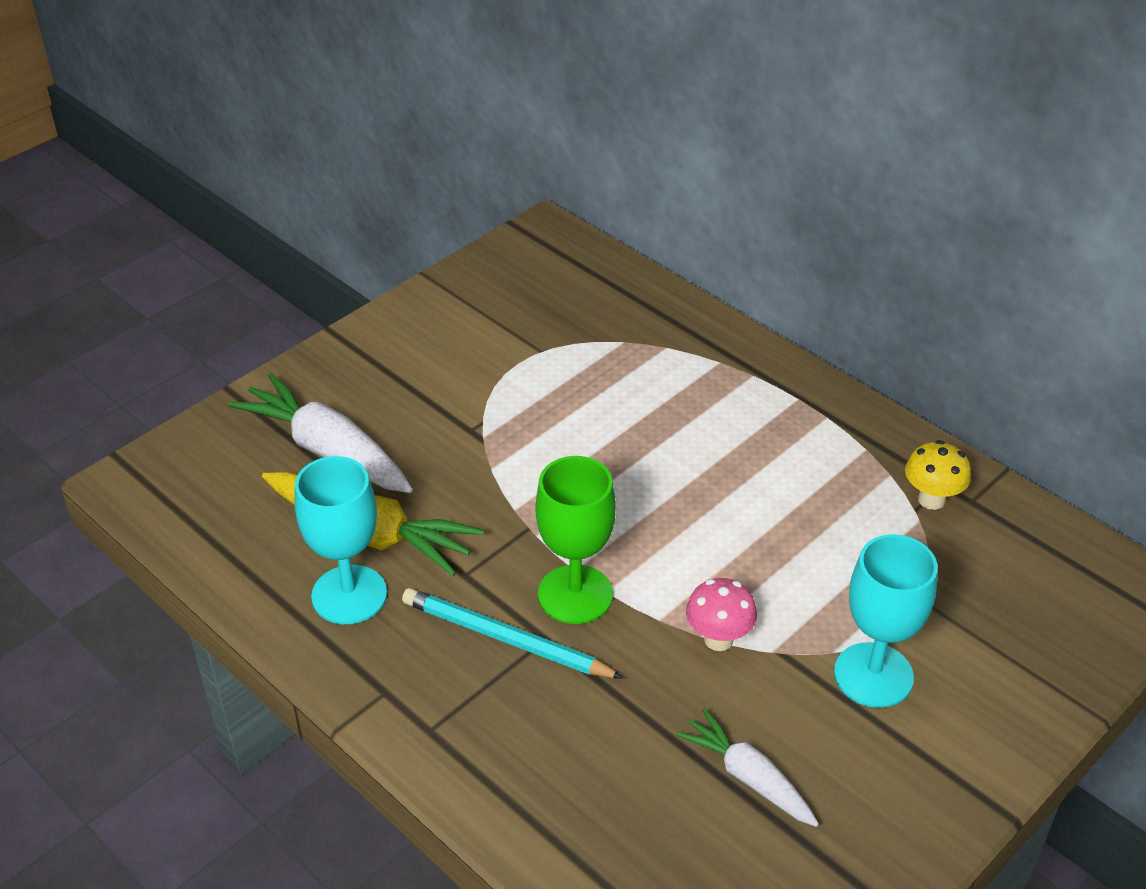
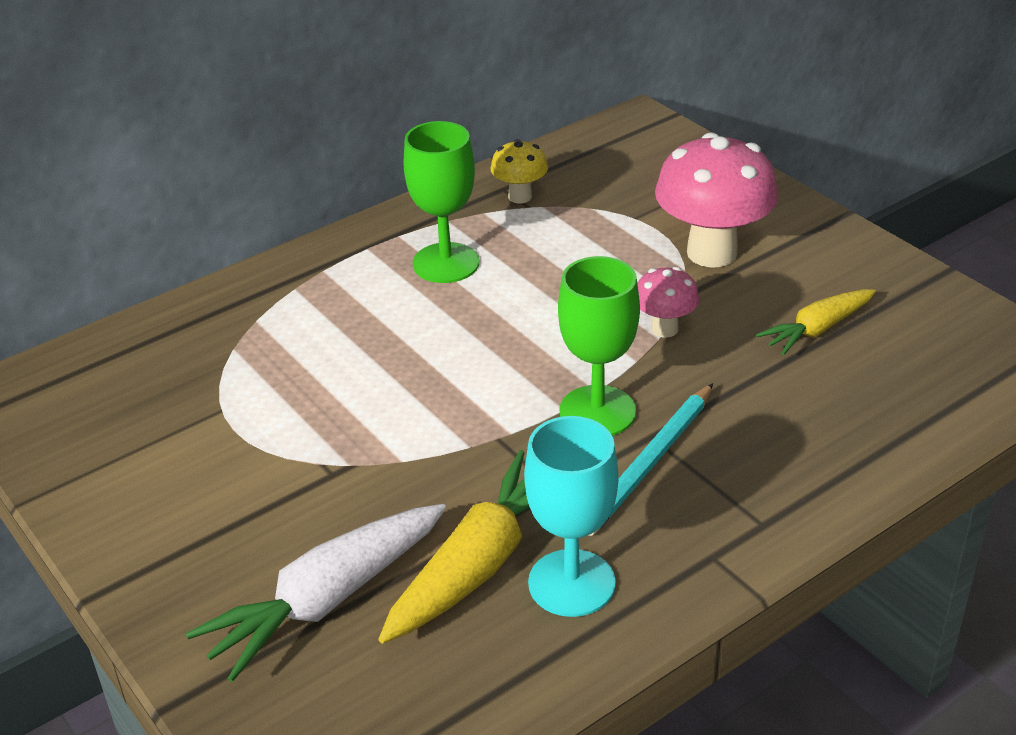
camera: 80 degrees left, 5 degrees down
white carrot [675,708,819,827] -> yellow carrot [756,289,876,355]
turquoise goblet [834,534,938,708] -> pink mushroom [655,132,778,268]
none -> green goblet [403,121,480,283]

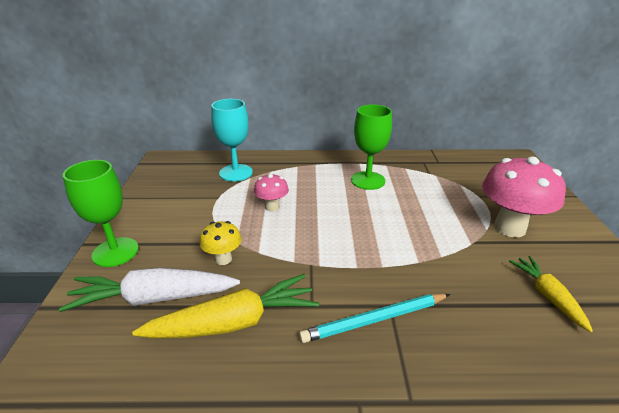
camera: 35 degrees right, 5 degrees down
yellow mushroom [490,139,548,203] -> yellow mushroom moved to [200,221,242,265]
turquoise goblet [524,416,619,617] -> turquoise goblet moved to [211,99,253,182]
green goblet [558,256,640,436] -> green goblet moved to [63,160,139,267]
pink mushroom [637,267,699,338] -> pink mushroom moved to [254,173,289,212]
yellow carrot [756,289,876,355] -> yellow carrot turned 75 degrees clockwise [509,256,593,332]

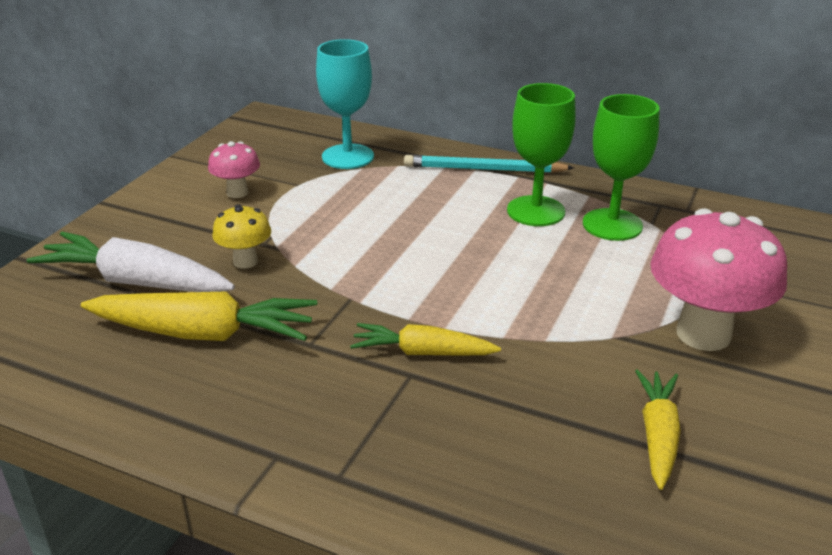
camera: 25 degrees right, 0 degrees up
green goblet [63,160,139,267] -> green goblet moved to [583,94,660,241]
pink mushroom [254,173,289,212] -> pink mushroom moved to [208,141,260,198]
turquoise pencil [299,294,450,343] -> turquoise pencil moved to [404,155,574,173]
none -> yellow carrot [350,323,501,355]

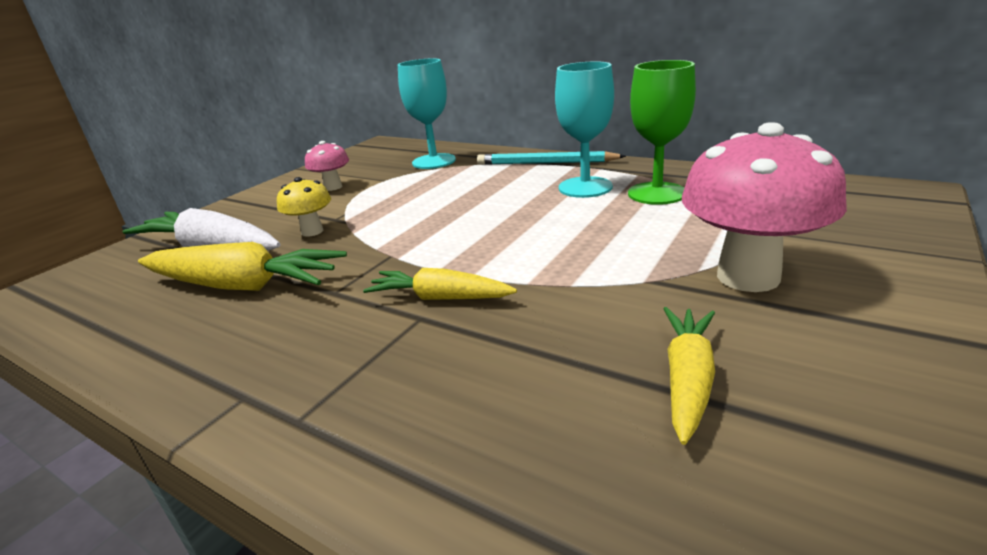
camera: 10 degrees right, 5 degrees down
green goblet [507,83,576,226] -> turquoise goblet [555,61,614,198]

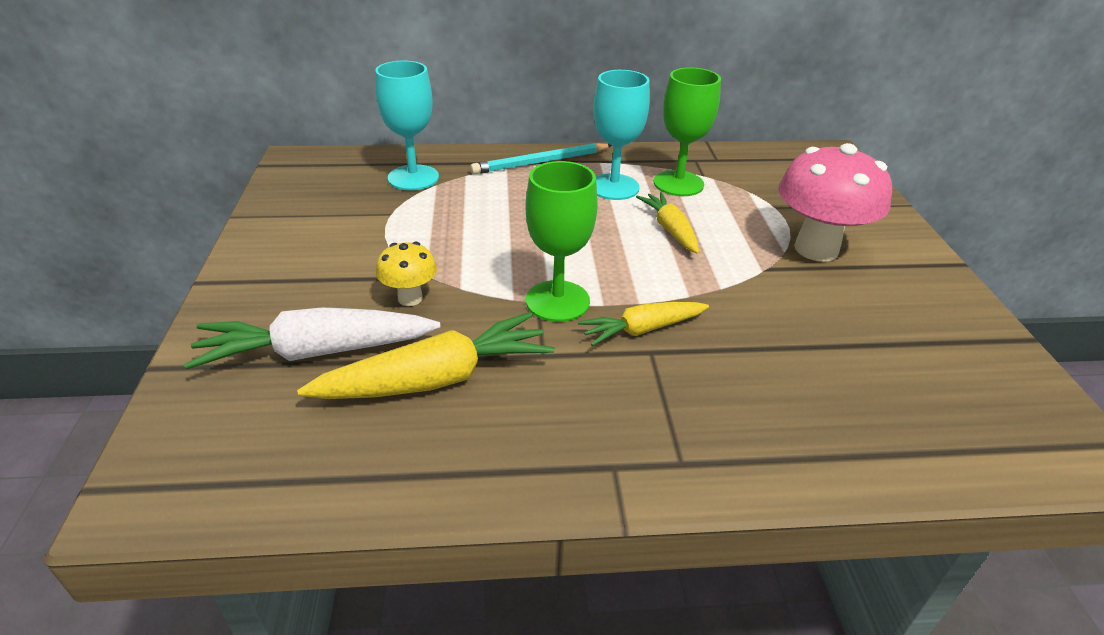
camera: 40 degrees left, 10 degrees up
pink mushroom [305,141,349,191] -> none
yellow carrot [663,307,715,445] -> yellow carrot moved to [636,192,699,254]
none -> green goblet [525,161,598,322]

